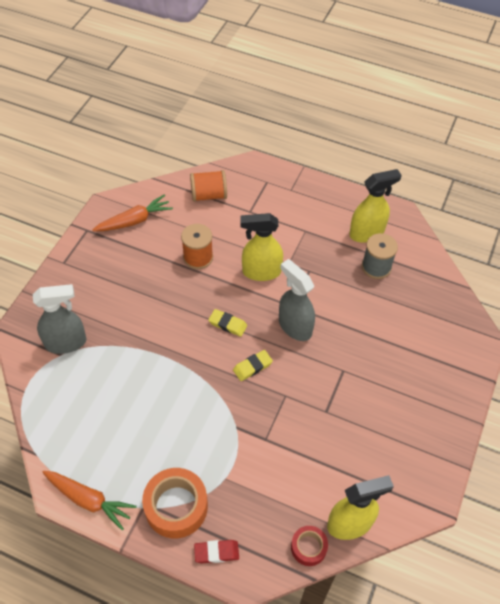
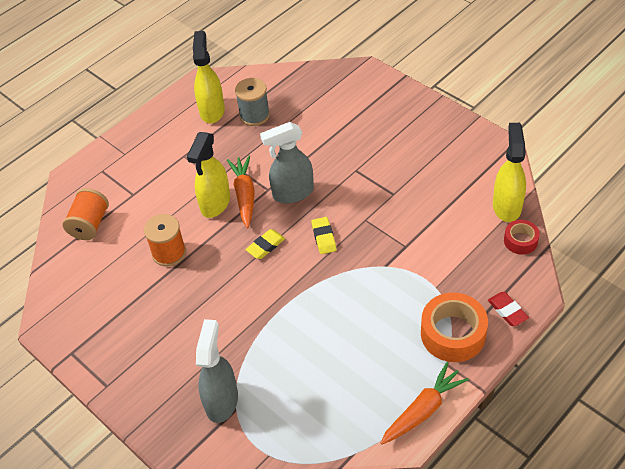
camera: 65 degrees left, 5 degrees down
orange carrot [92,195,173,231] -> orange carrot moved to [227,156,255,228]
red eraser [194,540,239,564] -> red eraser turned 45 degrees counterclockwise [488,292,529,326]

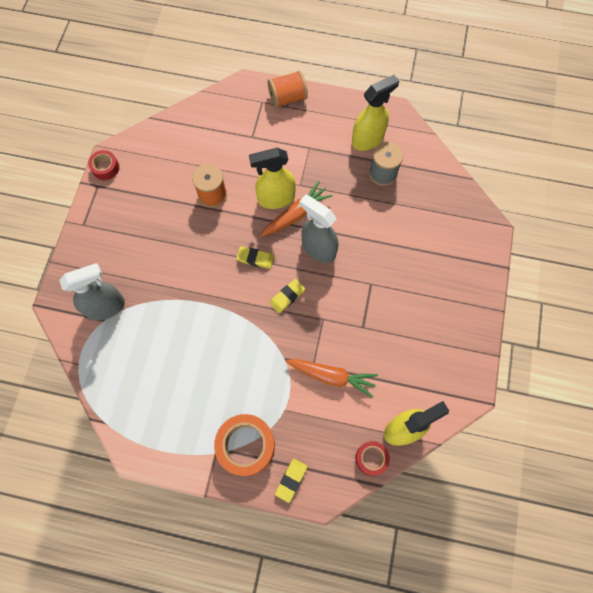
camera: 55 degrees right, 20 degrees up
orange spool [63,188,109,240] -> orange spool moved to [268,71,308,108]
orange carrot [380,362,469,444] -> orange carrot moved to [286,359,378,397]
red eraser [488,292,529,326] -> yellow eraser [275,459,308,503]
none -> red tape [88,150,119,180]

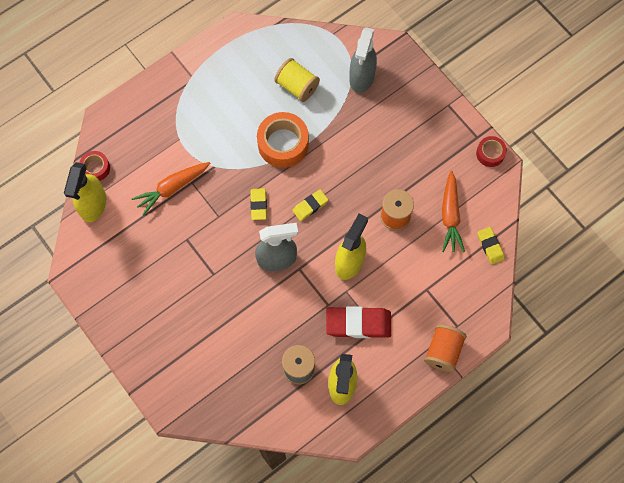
camera: 130 degrees right, 0 degrees up
orange tape [214,414,275,476] -> orange tape moved to [257,112,309,168]
orange carrot [260,181,333,237] -> orange carrot moved to [442,171,465,252]
yellow eraser [275,459,308,503] -> yellow eraser moved to [477,227,505,265]
none -> yellow spool [274,58,320,102]
none -> red eraser [326,306,391,338]

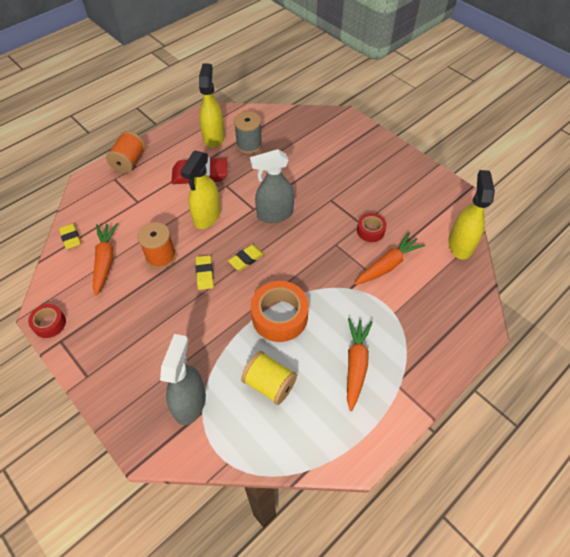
camera: 175 degrees right, 15 degrees down
red tape [79,151,110,181] -> red tape moved to [357,213,387,242]
yellow eraser [250,188,267,220] -> yellow eraser moved to [195,255,214,290]
none -> orange carrot [347,318,373,411]

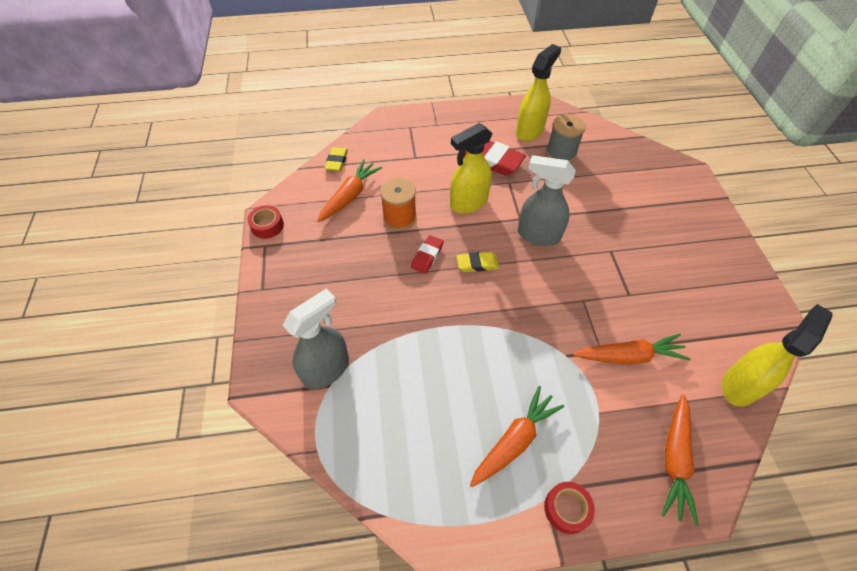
camera: 35 degrees right, 0 degrees up
orange spool [106,131,145,173] -> none
yellow eraser [195,255,214,290] -> red eraser [411,235,444,274]
yellow spool [241,351,297,405] -> none
orange tape [251,281,309,342] -> none
red tape [357,213,387,242] -> red tape moved to [544,482,595,534]
none -> orange carrot [661,394,699,526]

